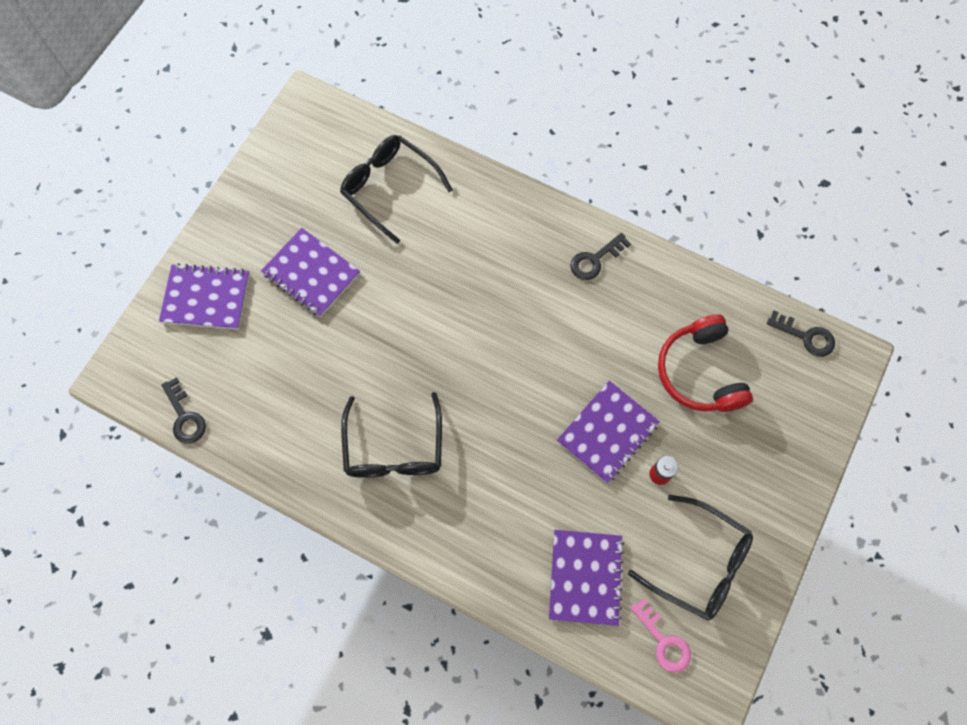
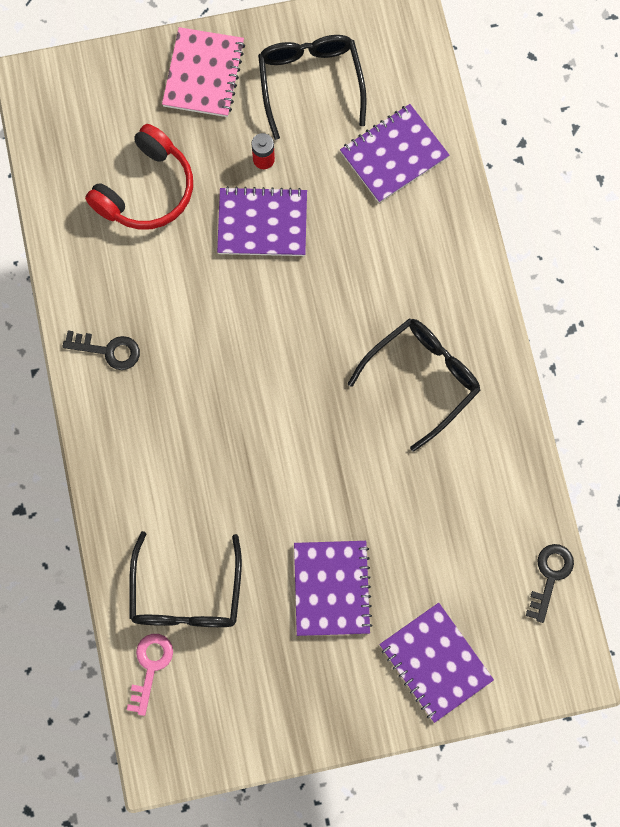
camera: 130 degrees left, 5 degrees up
pink key [630,597,691,673] -> pink key moved to [127,634,173,716]
black key [767,310,835,357] -> none
none -> pink notebook [162,27,245,117]

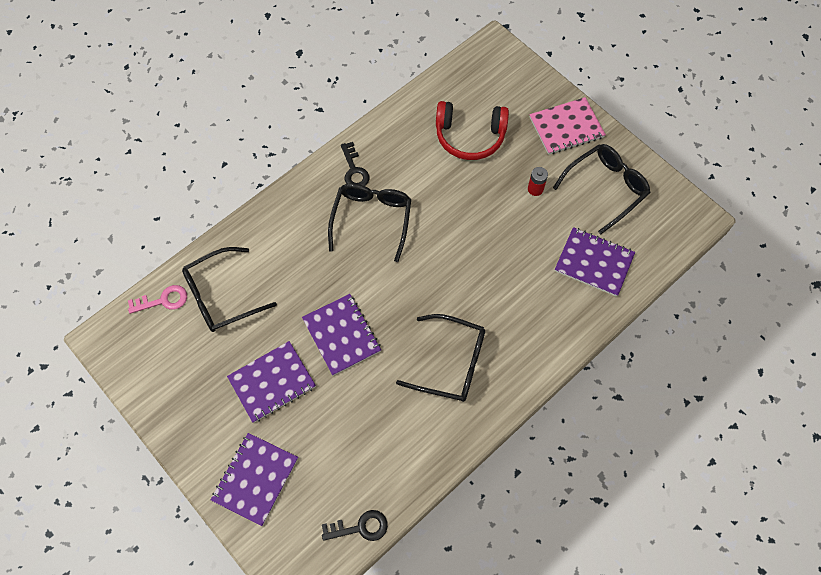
camera: 60 degrees right, 10 degrees down
purple notebook [217,186,307,256] -> purple notebook moved to [302,294,381,376]
none -> black glasses [328,183,411,262]

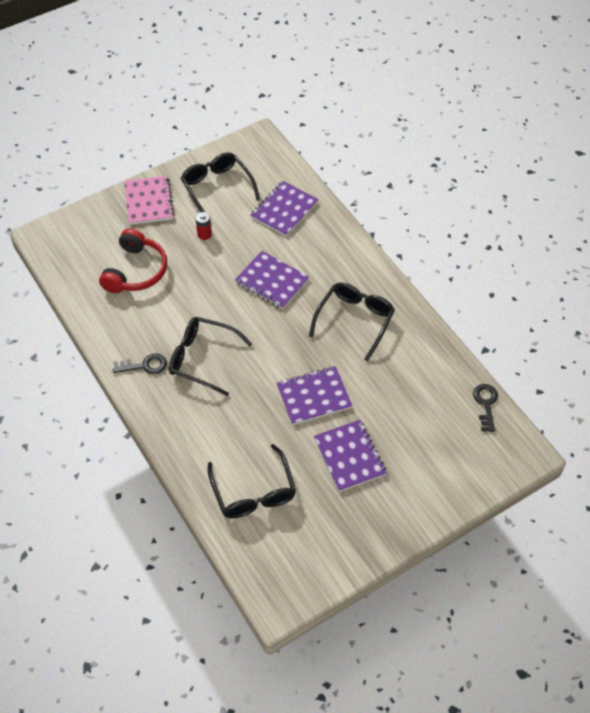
camera: 80 degrees left, 10 degrees down
pink key [128,285,187,314] -> none
purple notebook [211,433,298,526] -> purple notebook moved to [235,251,309,309]

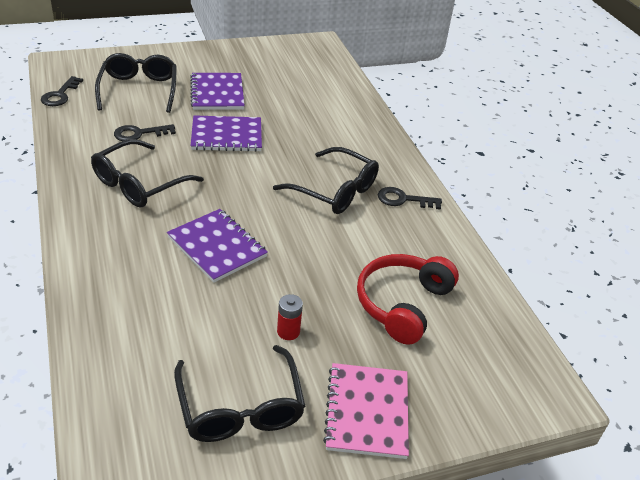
camera: 170 degrees left, 15 degrees down
black glasses [208,444,296,518] -> black glasses moved to [95,53,177,113]
purple notebook [251,181,318,236] -> none
none -> black key [114,124,176,141]

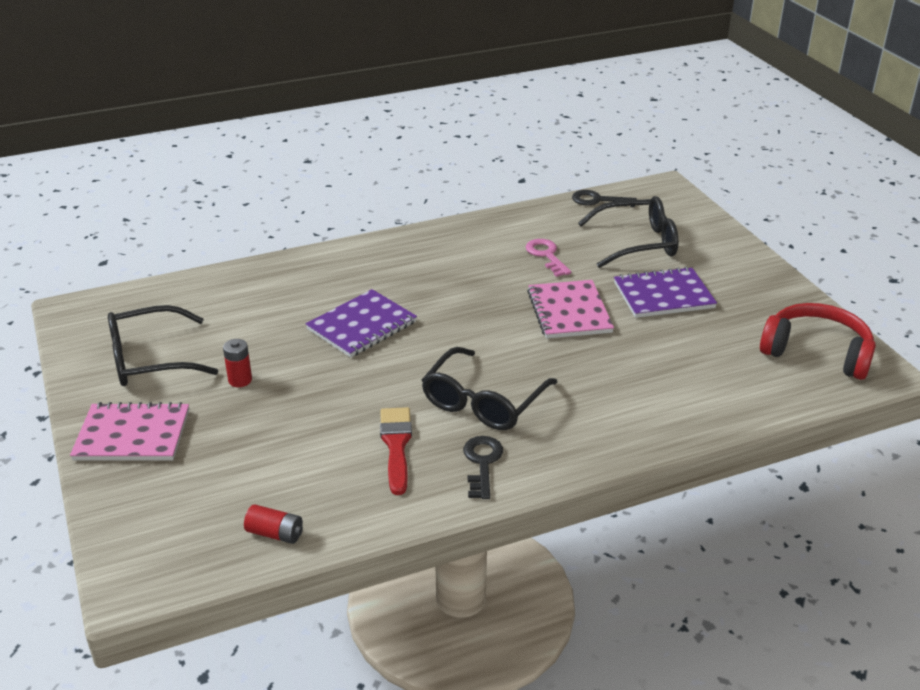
camera: 90 degrees right, 5 degrees down
black glasses [91,139,204,208] -> none
black key [114,124,176,141] -> pink key [526,239,571,277]
purple notebook [191,115,262,152] -> pink notebook [527,280,614,339]
red headphones [357,254,459,345] -> red headphones moved to [760,303,876,380]
none -> red battery [244,504,303,544]
none -> red brush [380,407,412,495]

